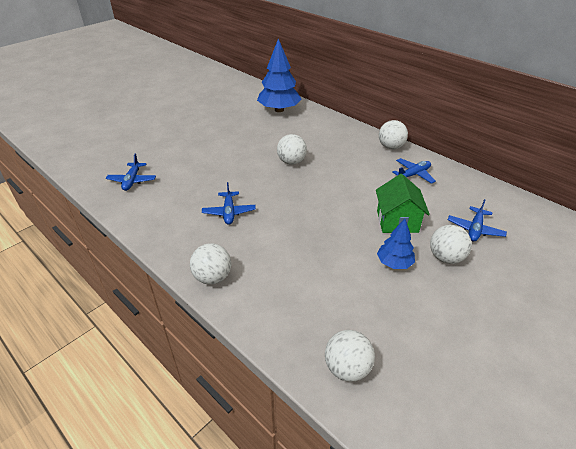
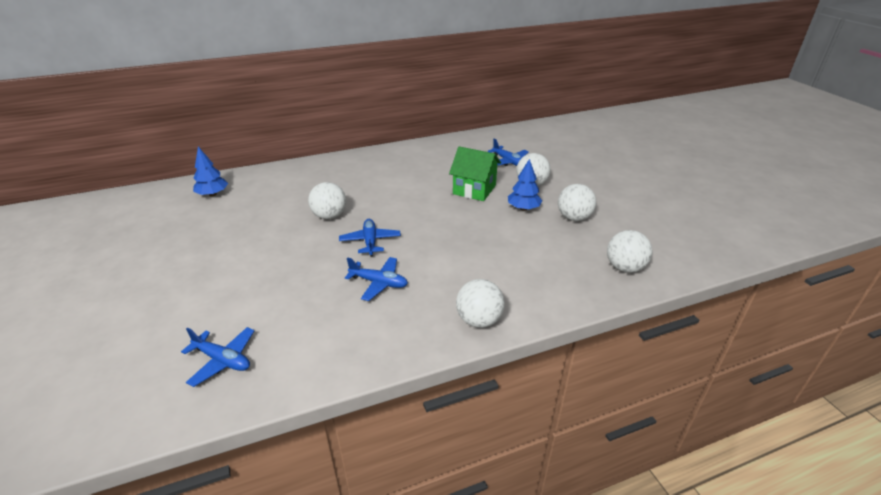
camera: 65 degrees left, 5 degrees down
blue tree [257,39,301,112] -> blue tree [193,147,228,196], size x0.55
white ball [379,120,408,149] -> white ball moved to [558,184,596,221]
blue plane [393,158,436,184] -> blue plane moved to [339,219,401,257]

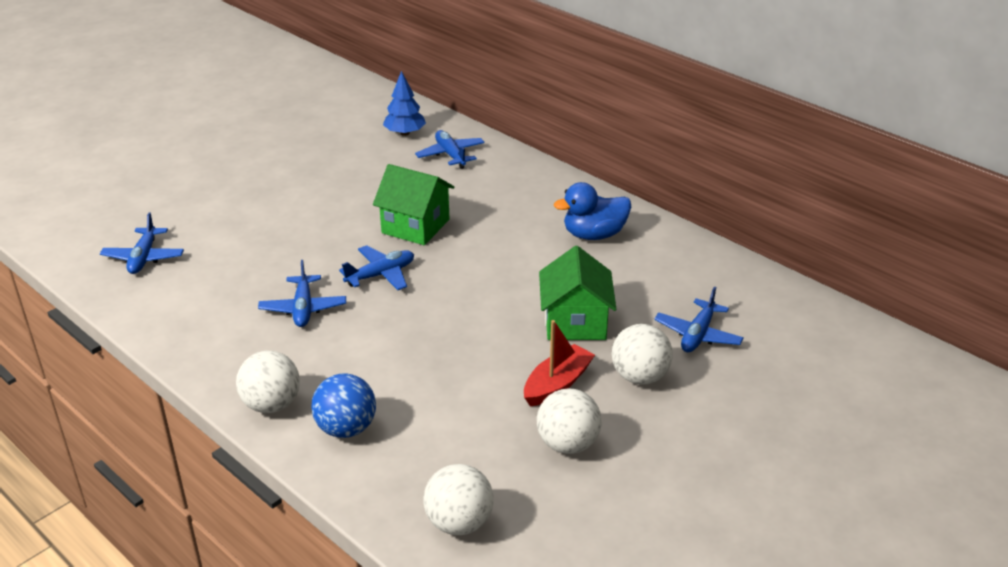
camera: 65 degrees right, 0 degrees up
white ball [308,182,346,219] -> green house [373,164,454,245]
blue tree [508,159,542,211] -> red boat [524,320,595,407]
none -> blue ball [311,374,376,438]
none -> blue plane [415,130,485,169]
none -> blue duck [554,182,631,240]

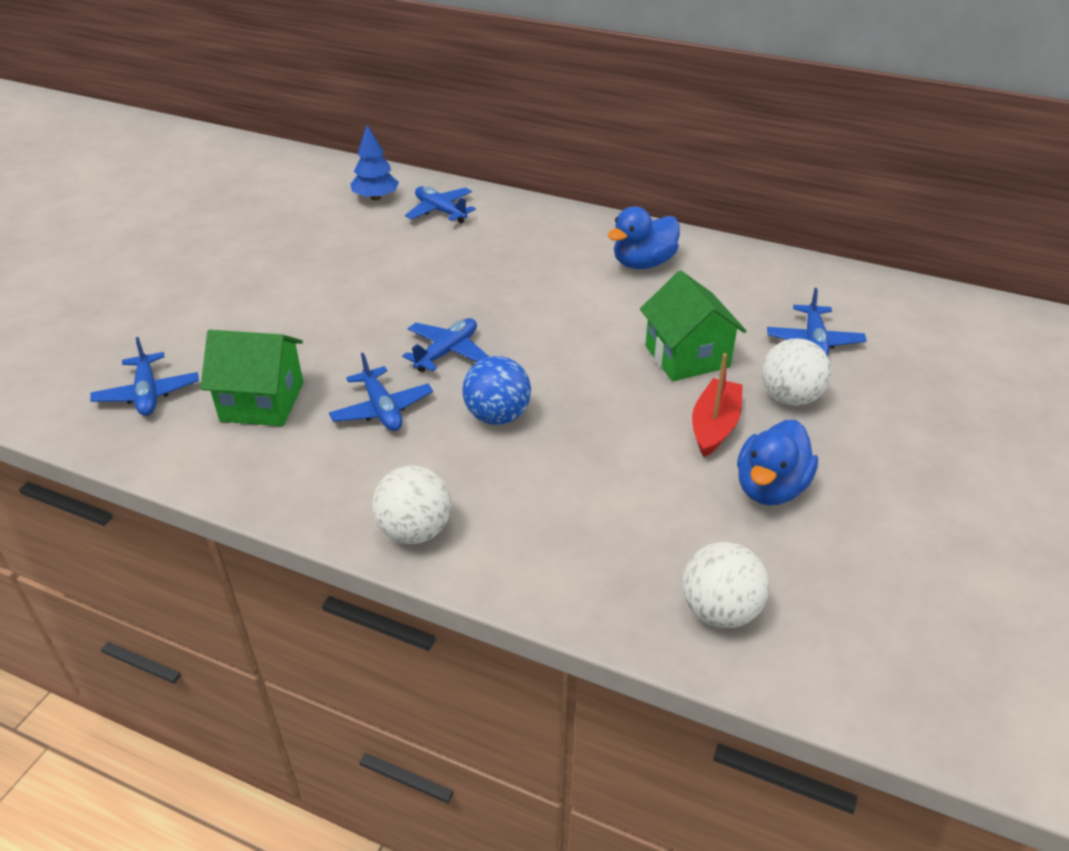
camera: 20 degrees left, 5 degrees up
blue ball [311,374,376,438] -> blue ball moved to [462,356,531,425]
green house [373,164,454,245] -> green house moved to [200,330,304,426]
white ball [537,388,602,454] -> blue duck [737,420,818,505]

